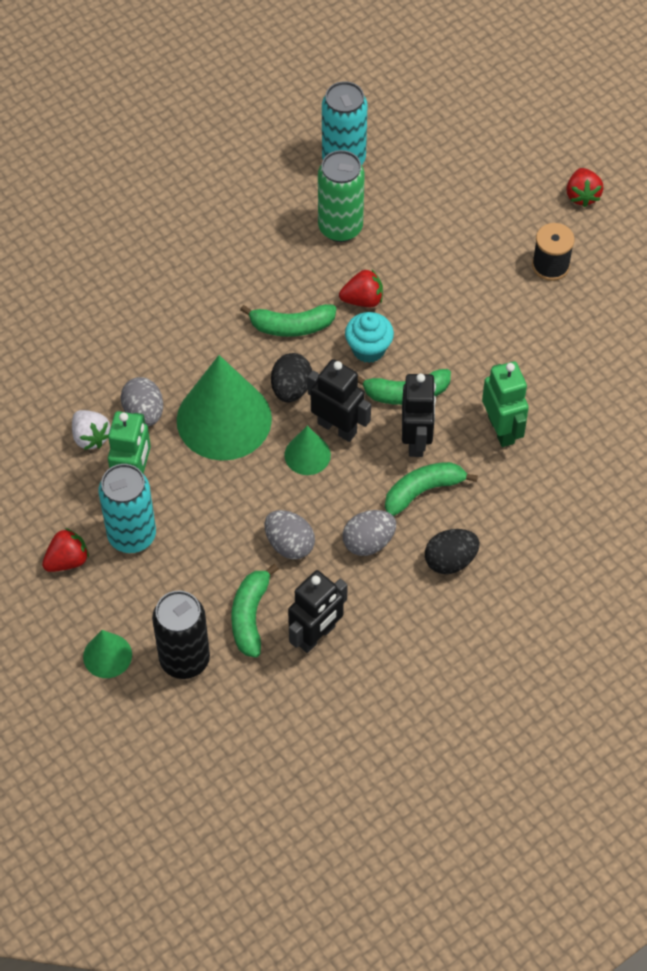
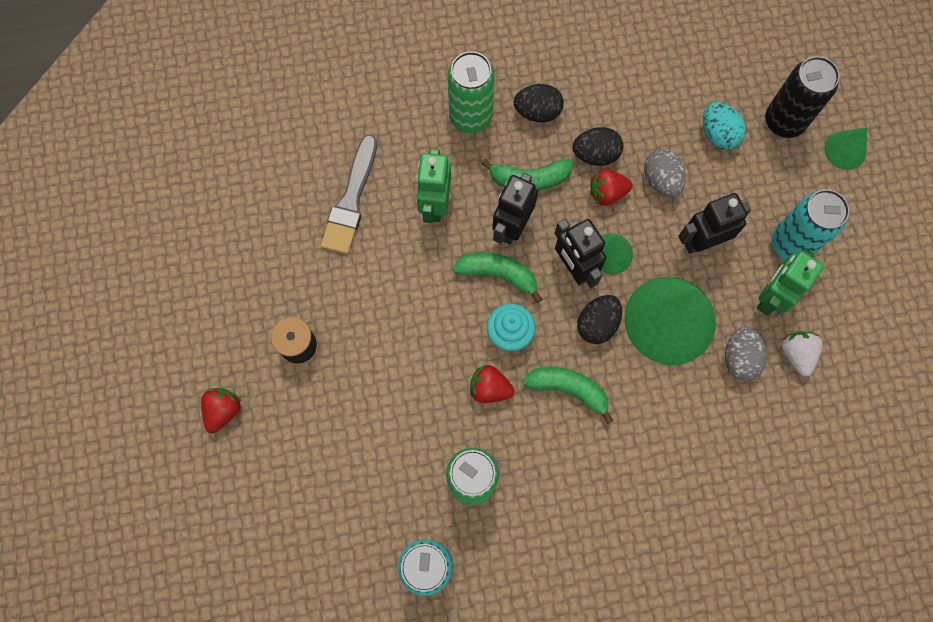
camera: 155 degrees left, 15 degrees up
red strawberry [42,528,89,572] -> red strawberry moved to [590,169,633,206]
green banana [231,564,279,658] -> turquoise egg [703,102,746,150]
black robot [288,570,348,653] -> black robot moved to [679,193,751,254]
grey egg [342,510,396,556] -> black egg [573,127,623,166]
none -> grey brush [321,135,377,254]
none -> green can [447,51,495,133]

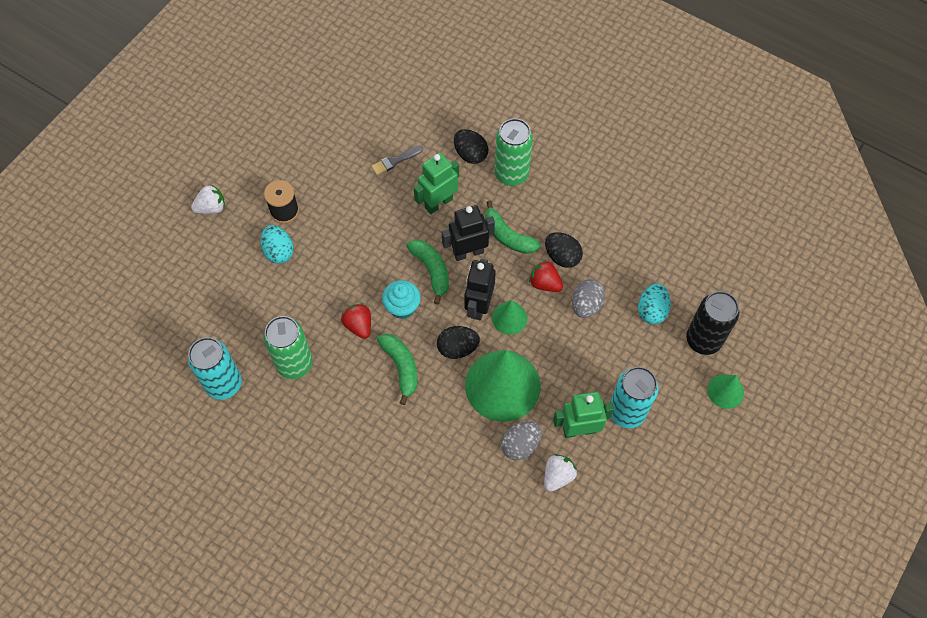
camera: 45 degrees right, 10 degrees down
red strawberry [201,388,241,433] -> white strawberry [191,184,225,214]
grey brush [321,135,377,254] -> grey brush [371,146,423,175], size x0.56
black egg [513,84,564,122] -> black egg moved to [454,129,488,164]
black robot [679,193,751,254] -> none
none -> turquoise egg [260,225,294,264]

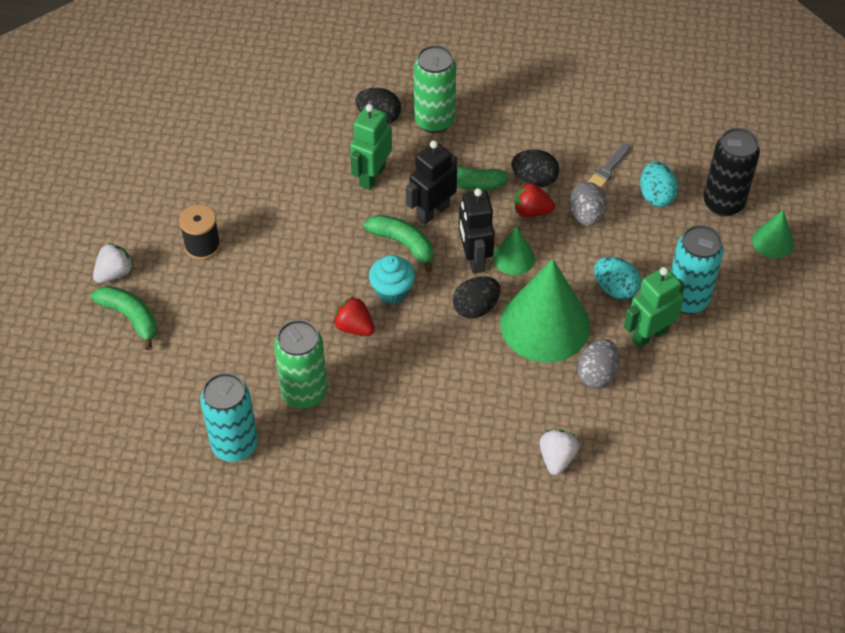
camera: 25 degrees left, 10 degrees down
turquoise egg [260,225,294,264] -> turquoise egg moved to [594,257,641,300]
grey brush [371,146,423,175] -> grey brush moved to [588,143,630,188]
green banana [377,334,418,405] -> green banana moved to [91,286,157,350]
white strawberry [544,454,577,492] -> white strawberry moved to [540,430,579,475]

